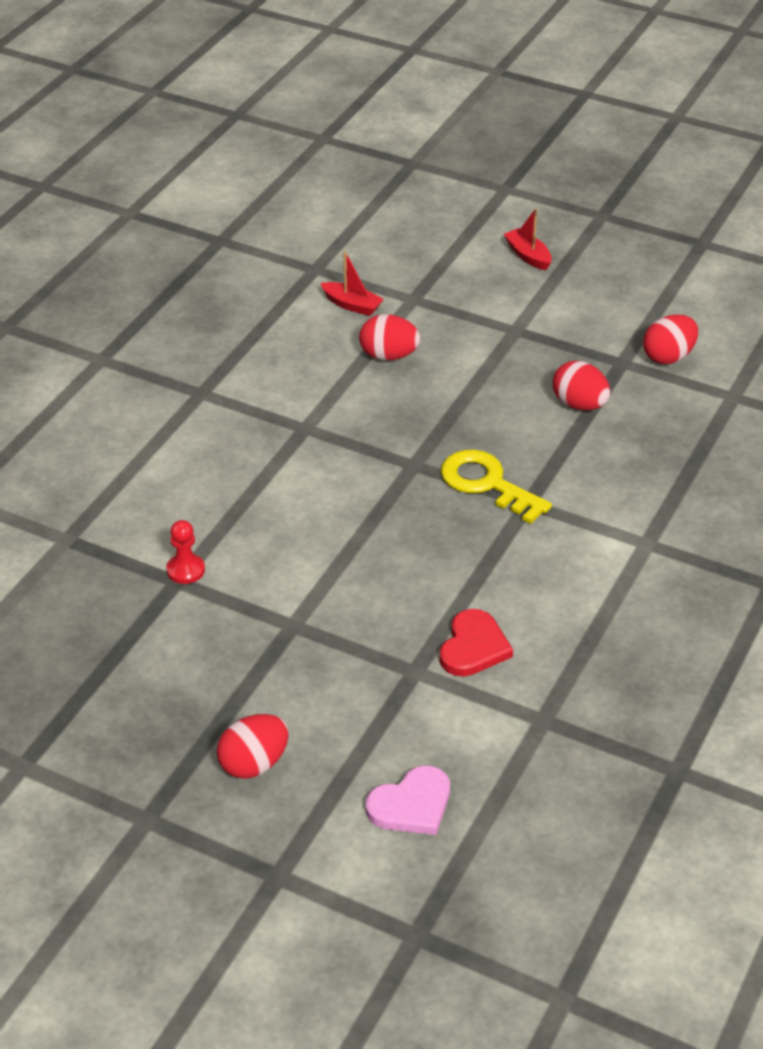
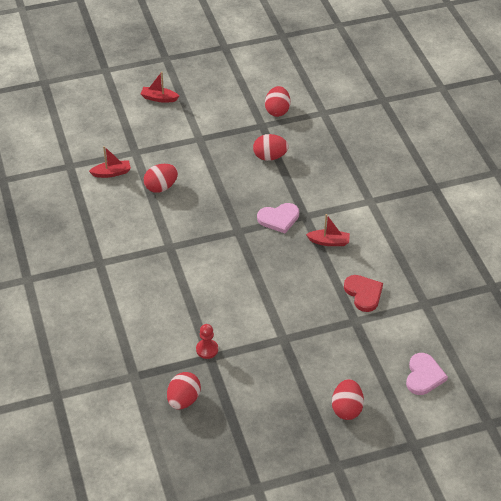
camera: 45 degrees left, 5 degrees up
yellow key [441,450,552,524] -> pink heart [257,203,299,233]
none -> red egg [167,372,201,409]
none -> red boat [306,214,350,246]

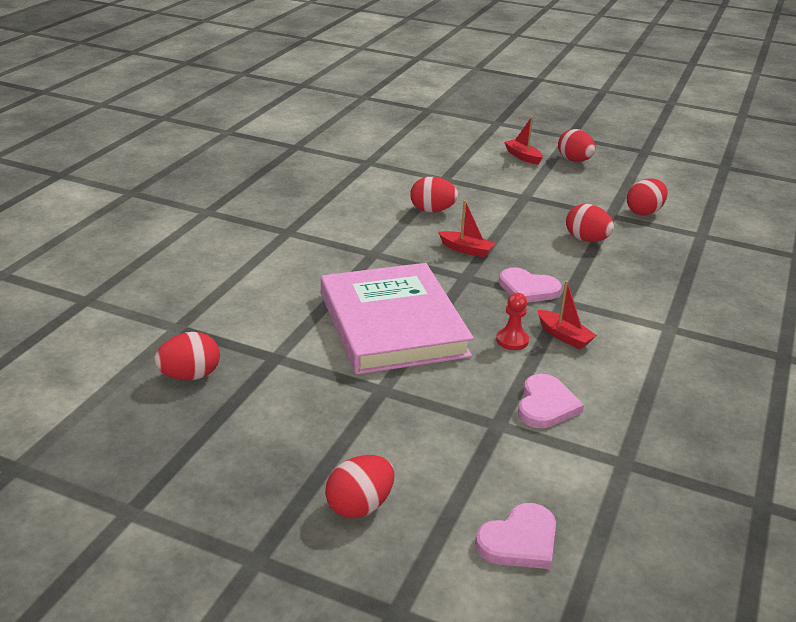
camera: 40 degrees right, 15 degrees down
red boat [89,146,131,178] -> red boat moved to [438,200,495,258]
red pawn [196,324,218,359] -> red pawn moved to [496,293,529,350]
red heart [344,275,383,312] -> pink heart [518,374,584,428]
none -> pink book [321,263,474,375]
none -> red egg [558,129,595,162]

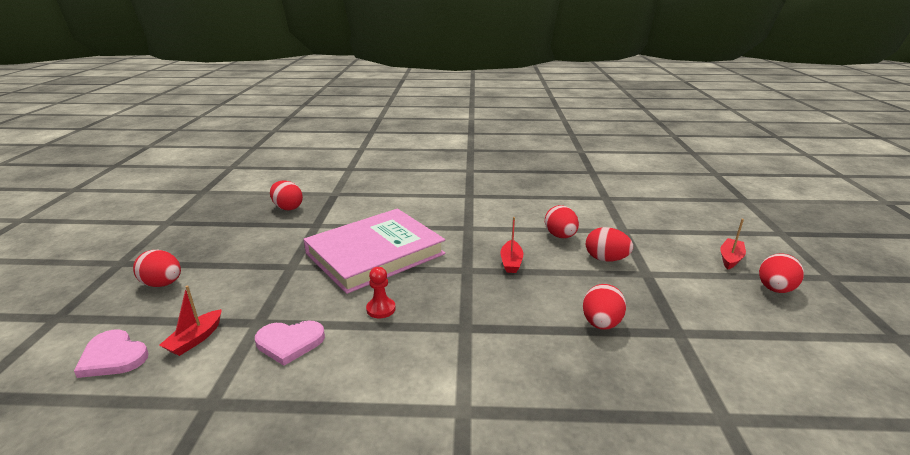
camera: 70 degrees right, 5 degrees down
pink heart [499,268,562,303] -> none
red boat [537,280,597,349] -> red boat moved to [159,286,222,356]
red egg [627,179,668,216] -> red egg moved to [586,227,633,262]

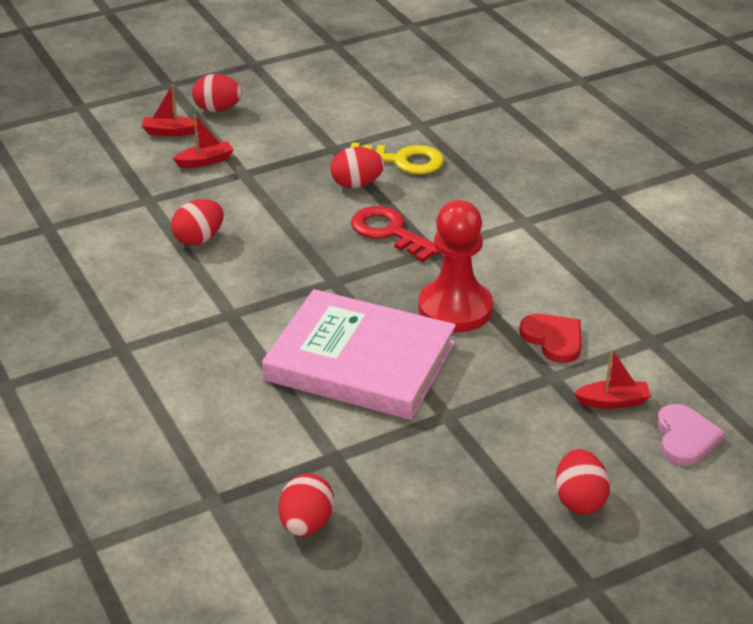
camera: 120 degrees left, 10 degrees up
pink heart [255,320,325,366] -> red heart [519,314,582,363]
red pawn [366,267,396,318] -> red pawn [418,200,493,333], size x2.24
red boat [501,217,523,273] -> red boat moved to [173,114,234,168]
red egg [586,227,633,262] -> none
none -> yellow key [350,142,444,174]
none -> red key [351,206,440,262]

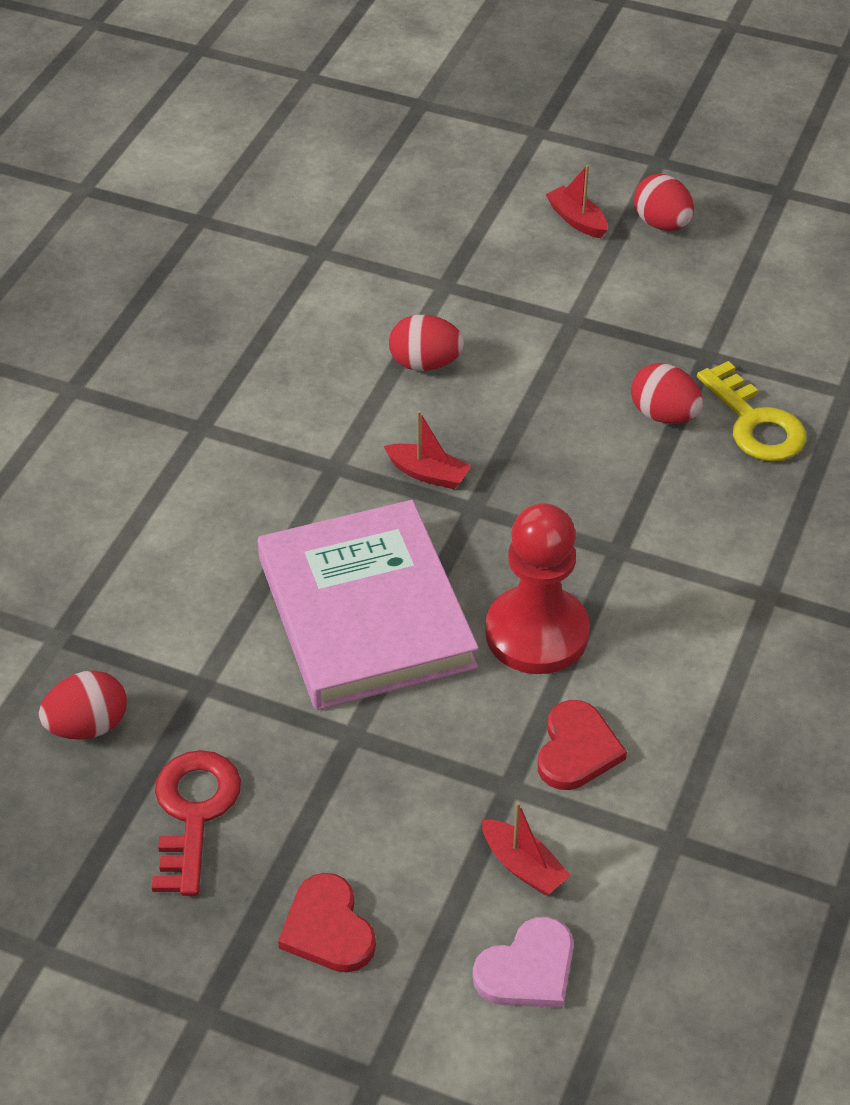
camera: 50 degrees right, 10 degrees up
red boat [173,114,234,168] -> red boat moved to [384,411,471,489]
red key [351,206,440,262] -> red key moved to [152,750,241,896]
red egg [555,449,610,515] -> red heart [278,873,376,973]

